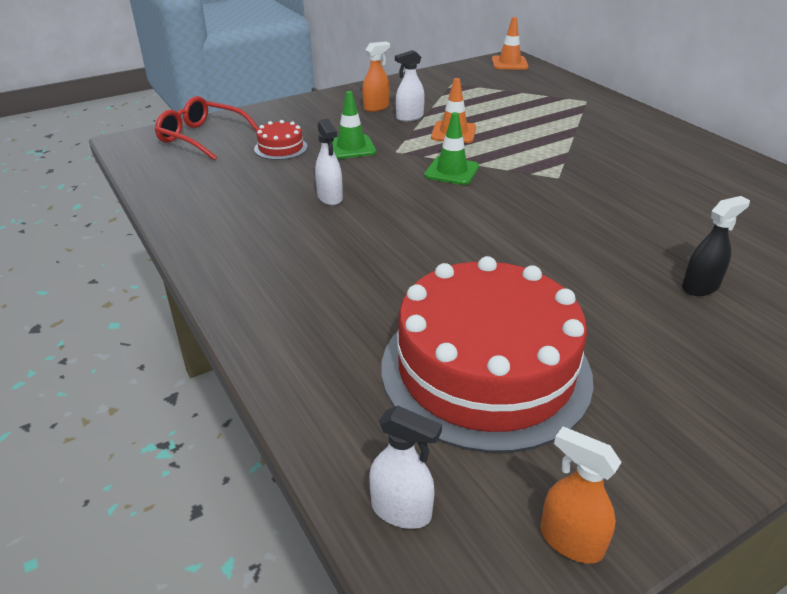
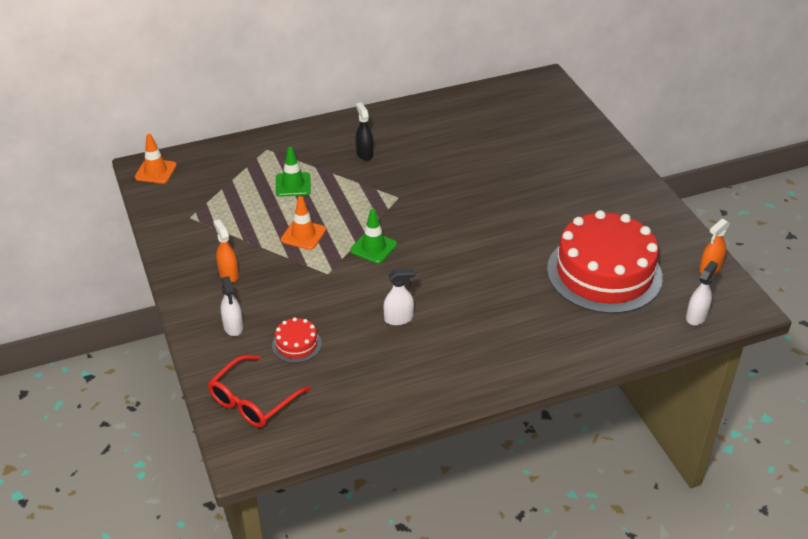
camera: 80 degrees left, 5 degrees up
green traffic cone [332,91,376,159] -> green traffic cone moved to [276,147,311,197]
white spray bottle [395,50,425,121] -> white spray bottle moved to [221,276,243,336]
black spray bottle [682,196,750,296] -> black spray bottle moved to [355,102,374,161]

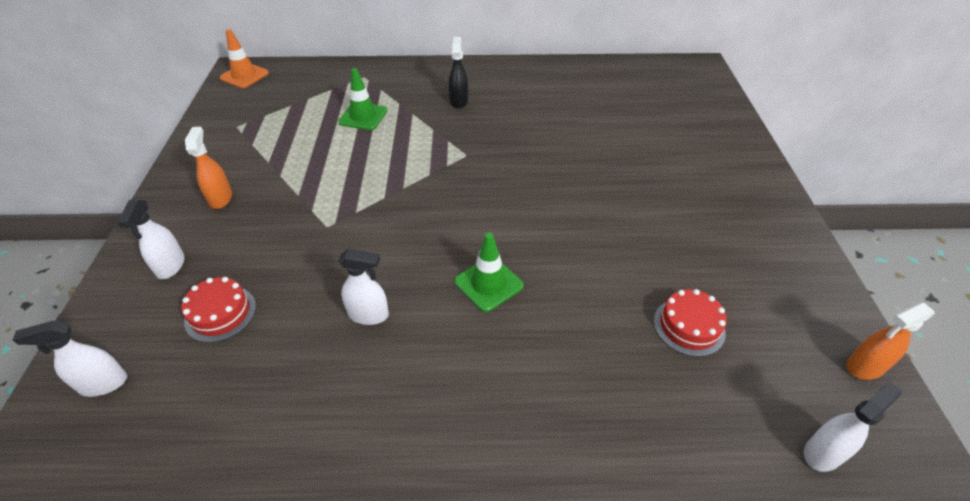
camera: 20 degrees right, 5 degrees up
red glasses [208,355,311,428] -> white spray bottle [13,321,127,397]
orange traffic cone [281,196,326,250] -> none
green traffic cone [350,209,397,264] -> green traffic cone moved to [454,233,524,312]
red cake [547,210,663,314] -> red cake [654,289,727,357], size x0.40

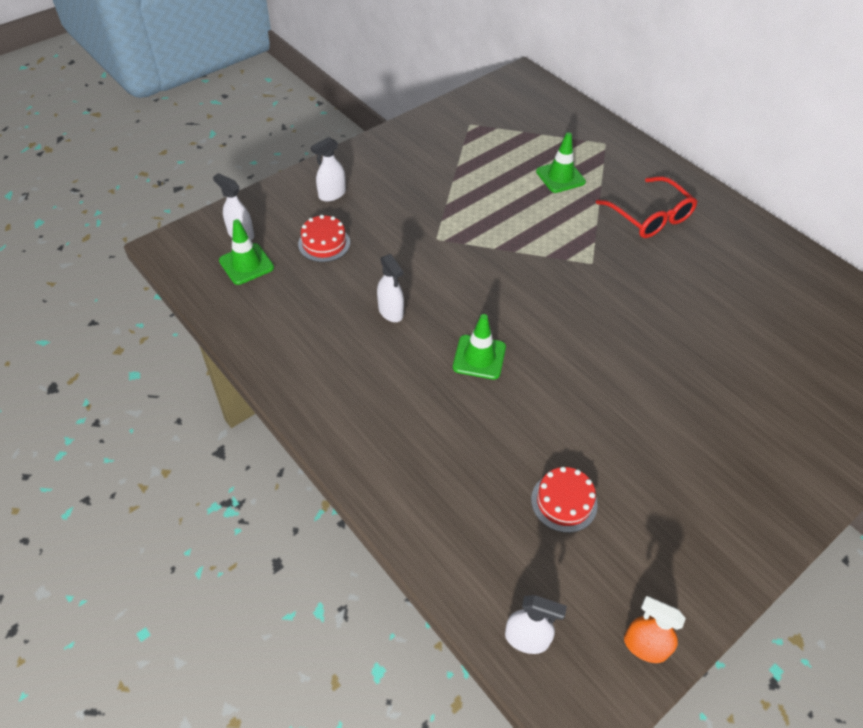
camera: 50 degrees right, 5 degrees up
orange spray bottle [185,127,232,209] -> none
orange traffic cone [220,29,269,88] -> none
black spray bottle [449,37,468,109] -> red glasses [596,176,697,238]
none -> green traffic cone [219,219,274,285]

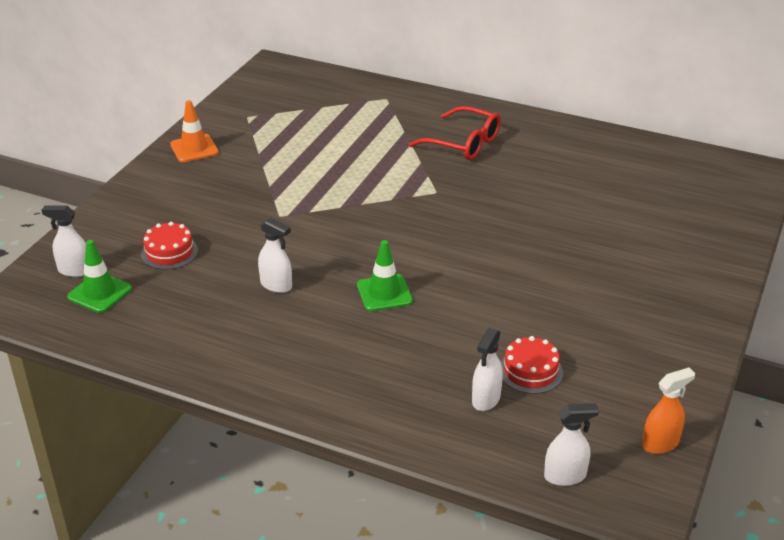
camera: 25 degrees left, 15 degrees down
white spray bottle [311,137,346,202] -> white spray bottle moved to [472,328,503,411]
green traffic cone [536,132,586,193] -> none
orange spray bottle [624,596,686,663] -> orange spray bottle turned 150 degrees clockwise [642,367,695,454]
none -> orange traffic cone [170,100,219,162]

